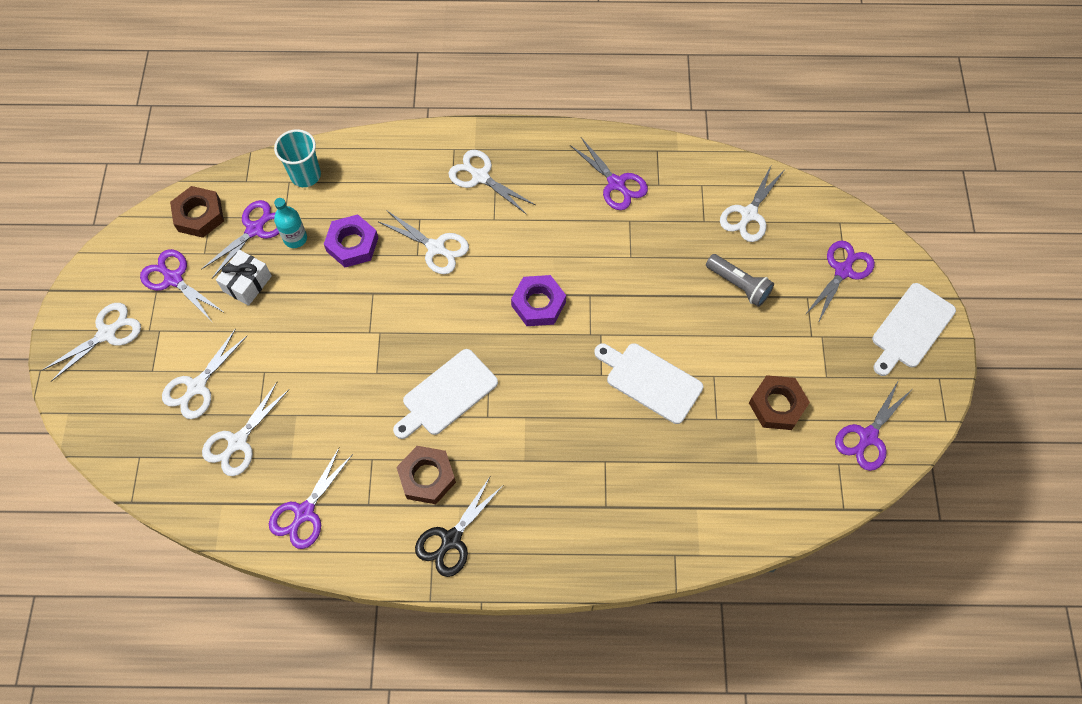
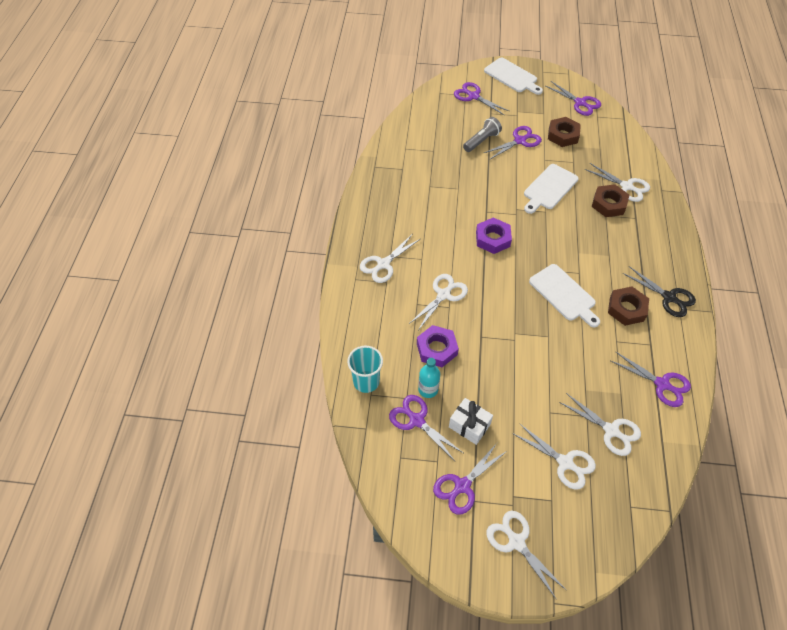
camera: 85 degrees left, 10 degrees down
brown nut [170,186,224,238] -> brown nut moved to [591,184,629,217]
purple scissors [570,137,648,210] -> purple scissors moved to [484,126,542,160]
white scissors [720,164,784,242] -> white scissors moved to [585,163,650,202]

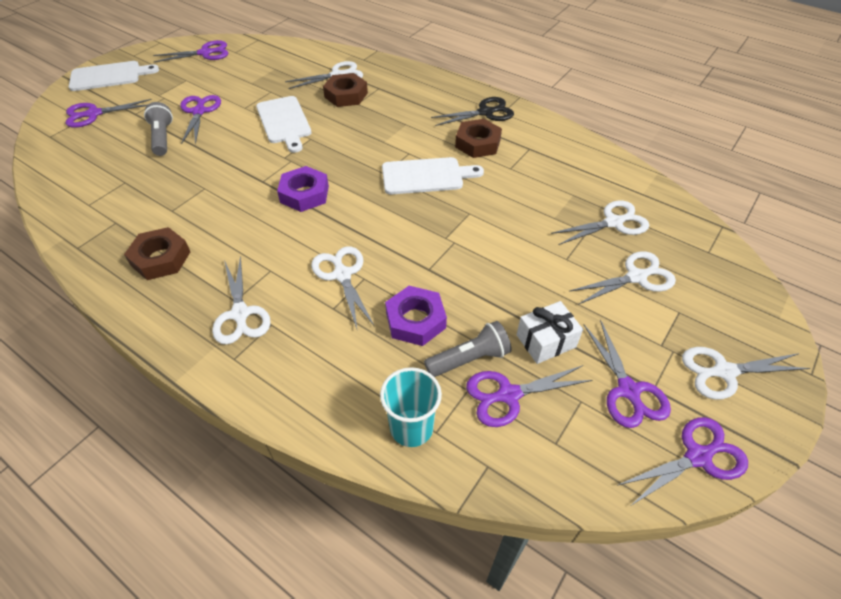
camera: 60 degrees left, 5 degrees down
turquoise bottle [418,358,440,398] -> grey flashlight [424,321,512,377]
brown nut [548,117,581,147] -> brown nut moved to [124,227,190,280]
purple scissors [611,351,691,407] -> purple scissors moved to [618,417,748,505]

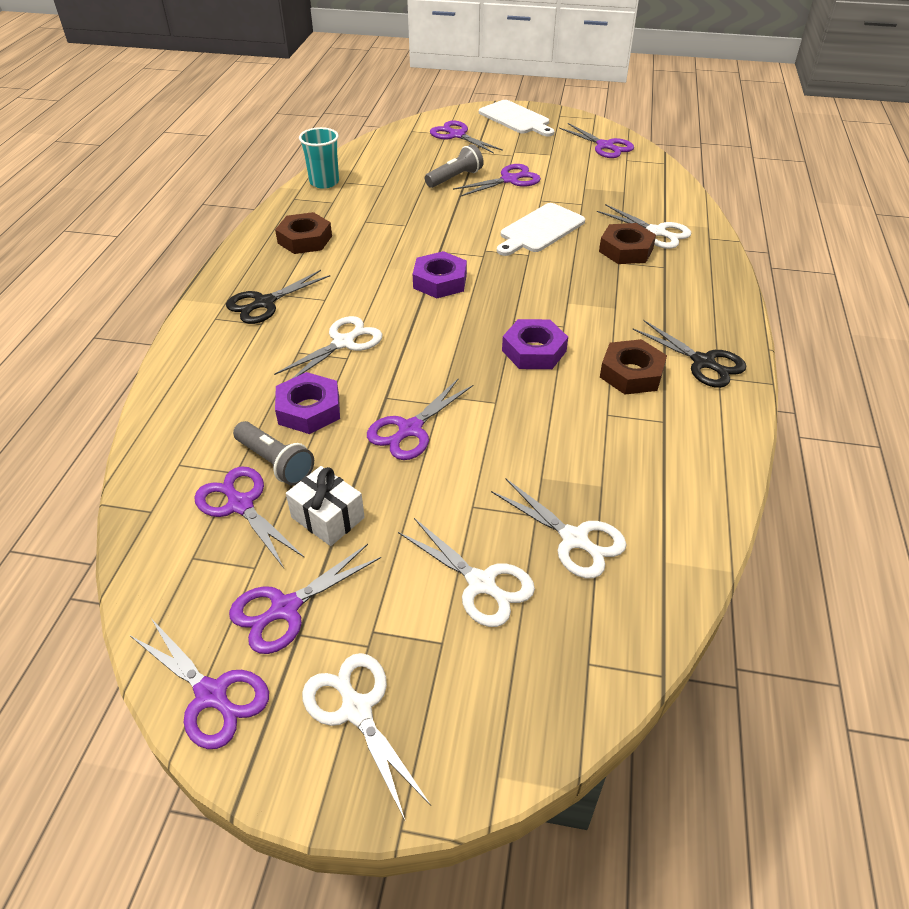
camera: 65 degrees right, 5 degrees down
white scissors [212,256,271,344] -> black scissors [226,270,330,324]
turquoise cup [380,367,442,447] -> turquoise cup moved to [299,127,339,189]
white cutting board [382,157,484,194] -> purple nut [502,319,568,369]
none -> purple scissors [367,378,473,460]

